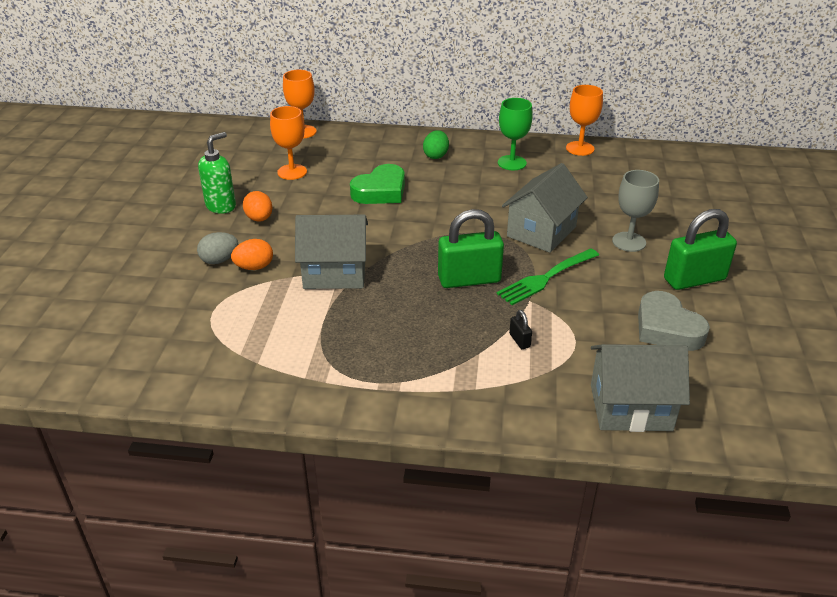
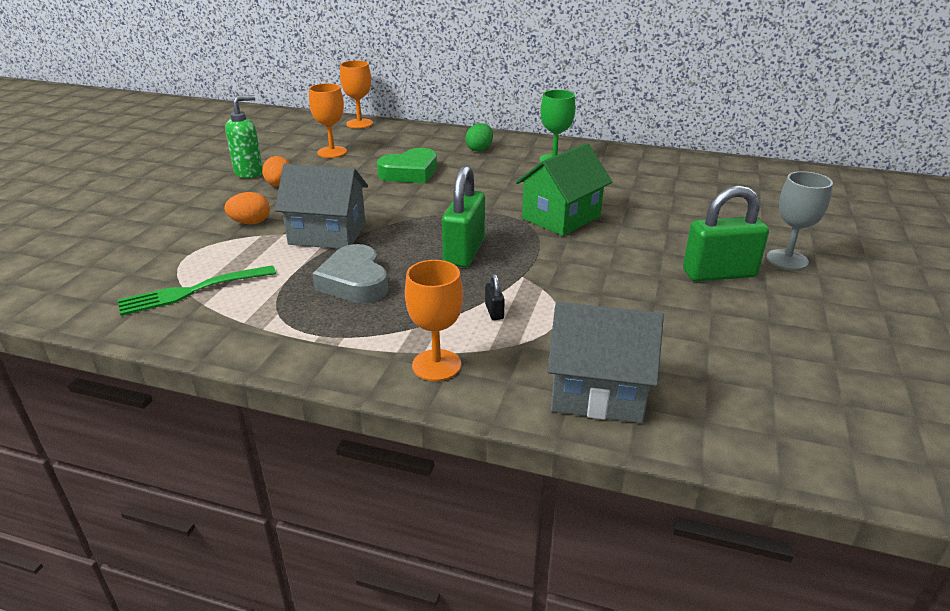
camera: 10 degrees right, 5 degrees down
grey egg [197,232,238,264] -> none
green padlock [438,209,504,288] -> green padlock turned 75 degrees counterclockwise [442,165,485,268]
green fork [497,248,599,305] -> green fork moved to [118,265,276,316]
grey house [502,163,588,253] -> green house [516,143,612,236]
orange goblet [566,85,603,156] -> orange goblet moved to [405,260,463,381]
grey goblet [612,170,659,252] -> grey goblet moved to [767,171,833,270]
grey heart [638,291,710,351] -> grey heart moved to [312,244,388,303]

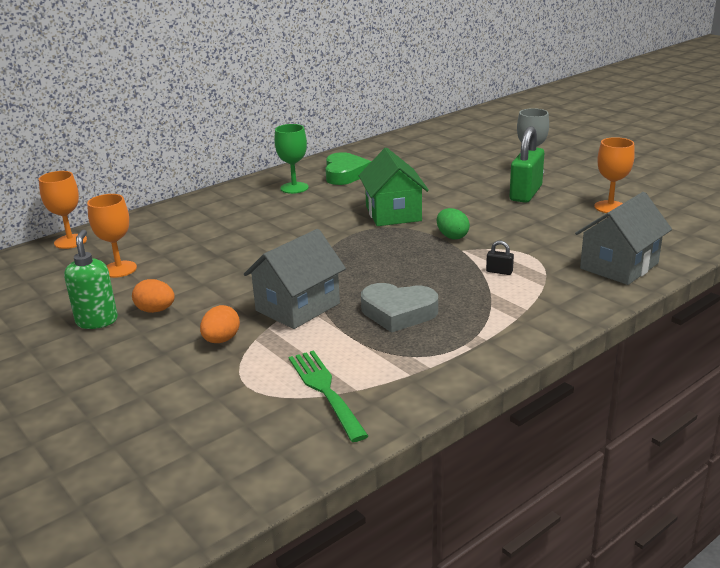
camera: 55 degrees left, 5 degrees down
green fork [118,265,276,316] -> green fork turned 150 degrees clockwise [289,350,368,442]
green heart [377,148,437,183] -> green heart moved to [325,152,371,185]
orange goblet [405,260,463,381] -> orange goblet moved to [594,137,635,213]
green padlock [442,165,485,268] -> none
green egg [465,123,493,151] -> green egg moved to [437,208,470,239]

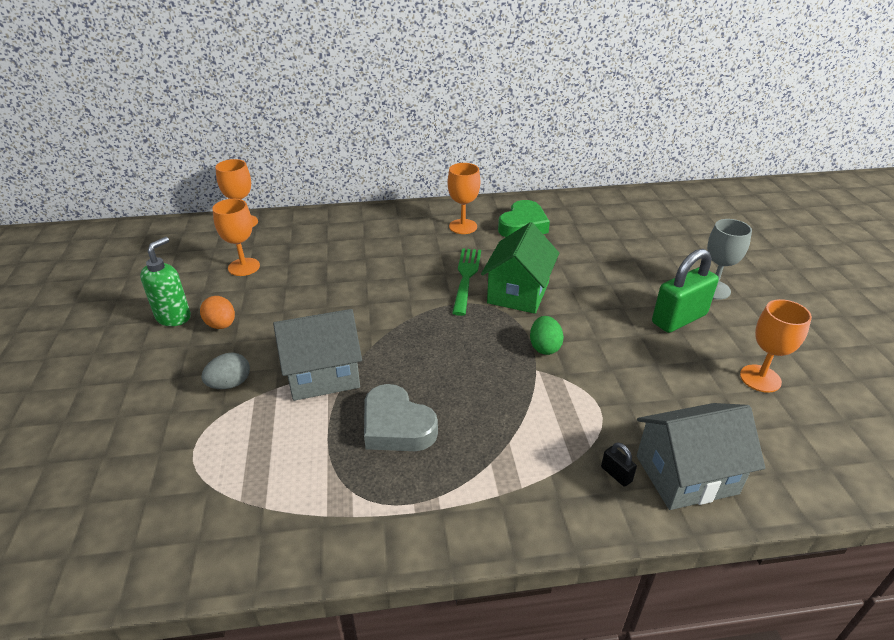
camera: 30 degrees right, 10 degrees up
orange egg [200,305,240,343] -> grey egg [201,353,250,389]
green goblet [274,124,309,194] -> orange goblet [447,163,480,234]
green fork [289,350,368,442] -> green fork moved to [452,248,481,316]
black padlock [486,241,514,275] -> black padlock moved to [601,442,637,487]

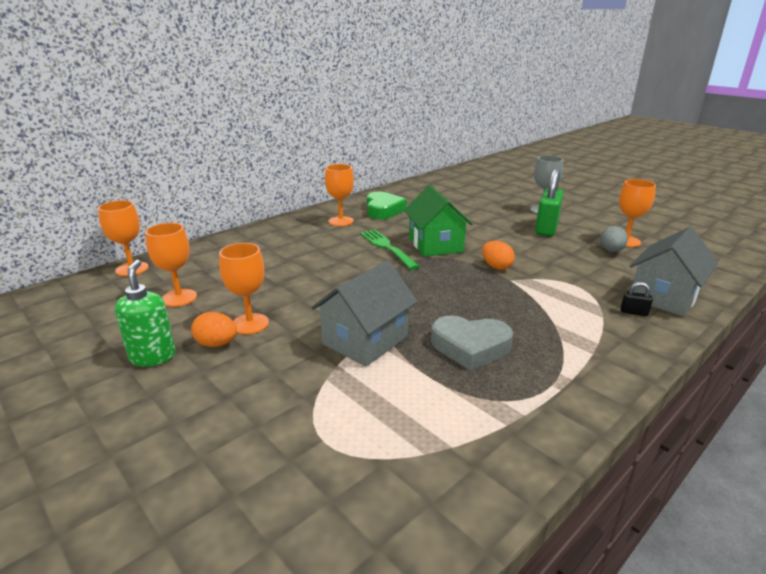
camera: 35 degrees left, 10 degrees down
grey egg [201,353,250,389] -> grey egg moved to [600,226,628,252]
green egg [530,316,564,355] -> orange egg [482,241,515,270]
none -> orange goblet [219,243,269,334]

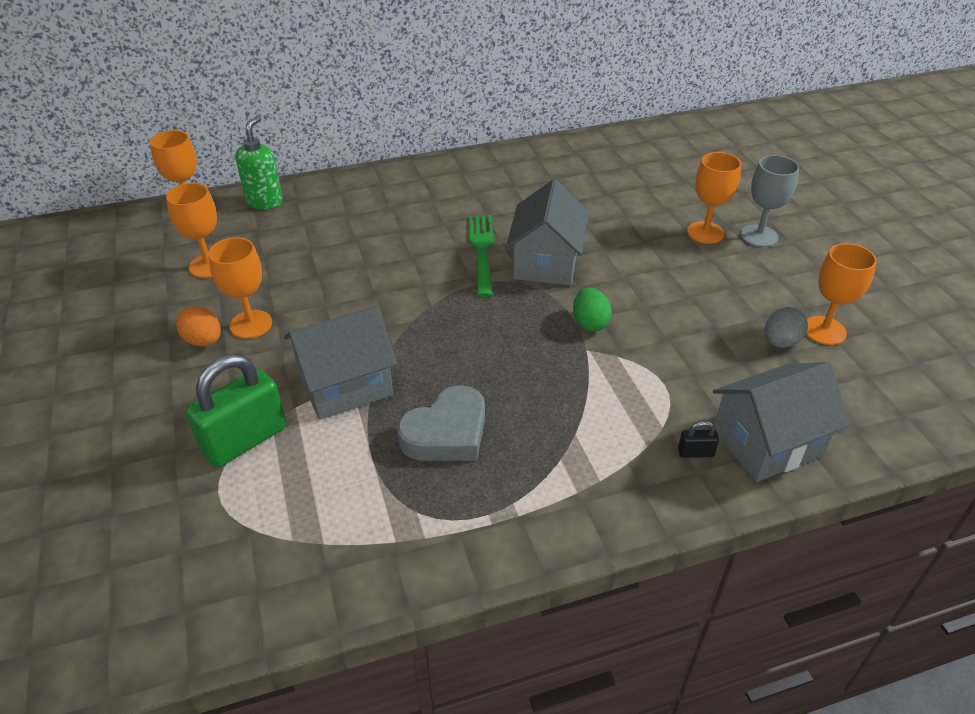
camera: 25 degrees right, 15 degrees up
green soap dispenser [115,260,176,367] -> green soap dispenser moved to [235,116,283,209]
orange goblet [325,164,354,226] -> orange goblet moved to [687,152,741,244]
green heart [367,192,407,219] -> none
green house [404,185,473,257] -> grey house [506,179,589,285]
grey heart [431,316,513,370] -> grey heart turned 75 degrees counterclockwise [397,385,485,461]
orange egg [482,241,515,270] -> green egg [573,287,612,332]
green padlock [535,169,564,236] -> green padlock moved to [186,354,286,468]
black padlock [621,282,653,316] -> black padlock turned 45 degrees counterclockwise [678,420,719,458]

